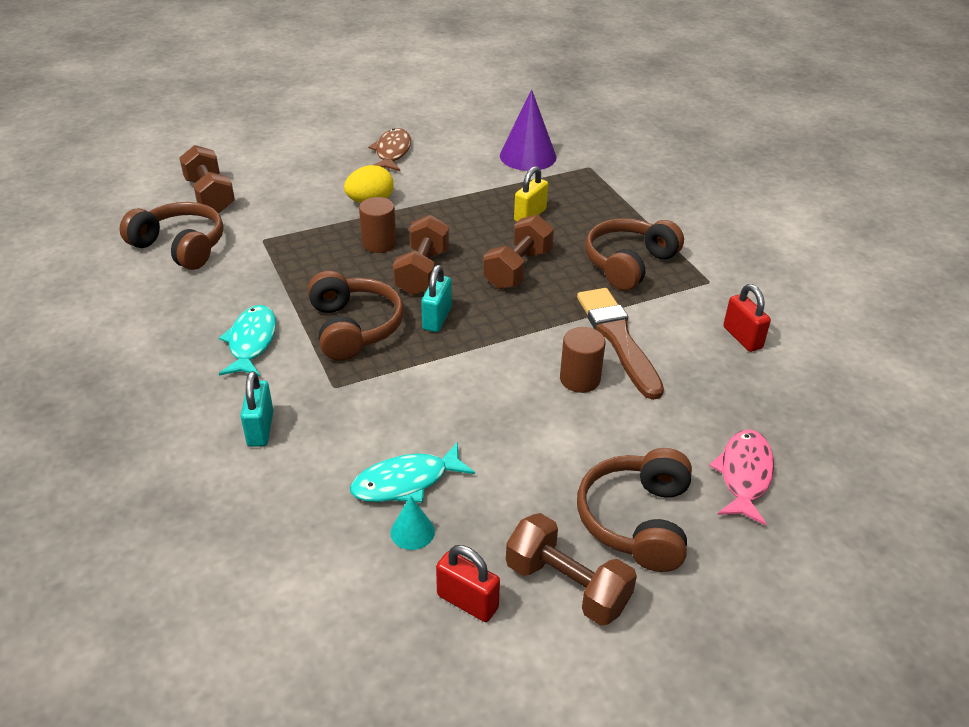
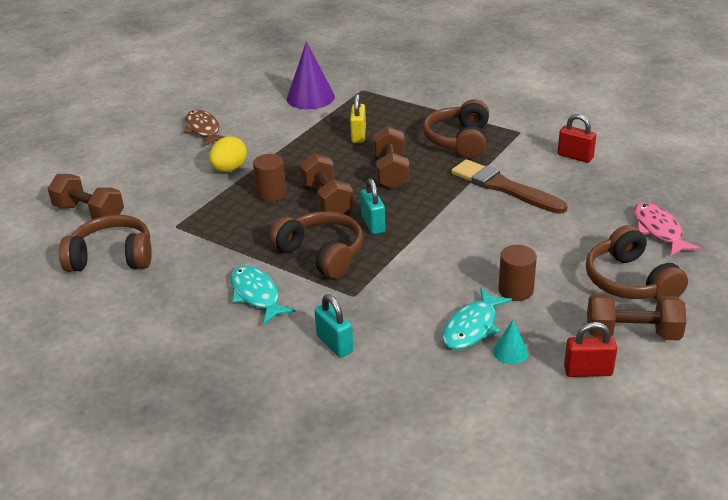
camera: 30 degrees left, 5 degrees down
brown cylinder [560,327,605,393] -> brown cylinder moved to [498,245,537,301]

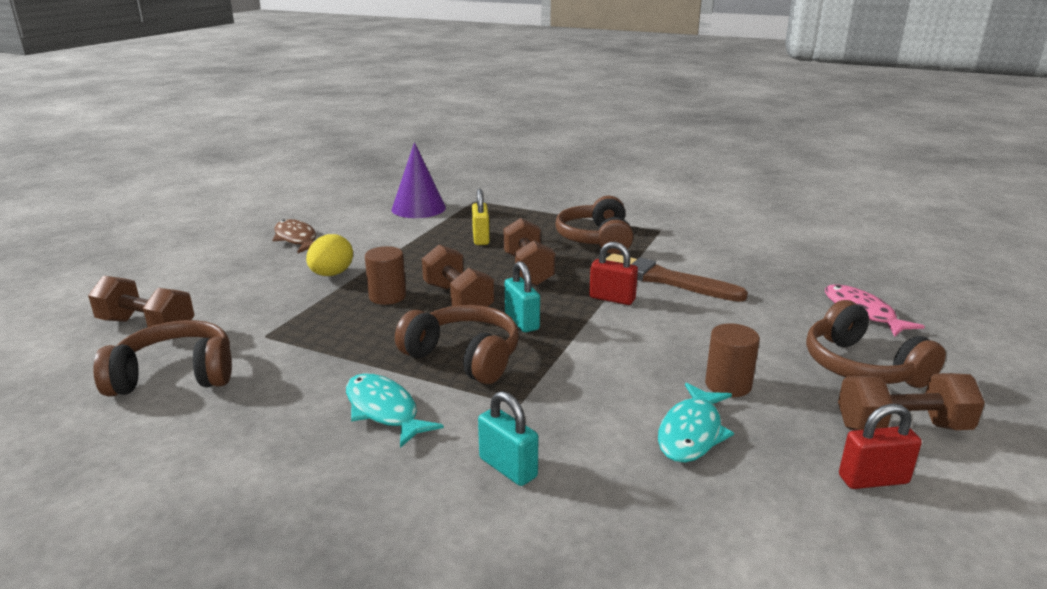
camera: 10 degrees left, 10 degrees down
turquoise cone [493,320,528,364] -> none
red padlock [557,114,596,163] -> red padlock moved to [589,242,638,305]

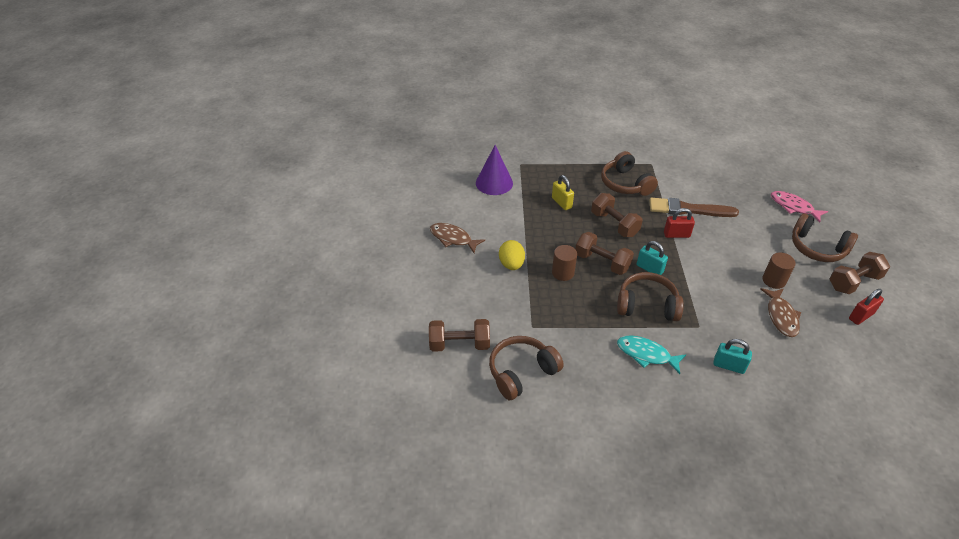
camera: 25 degrees left, 20 degrees up
turquoise fish [658,383,734,463] -> brown fish [761,288,801,337]

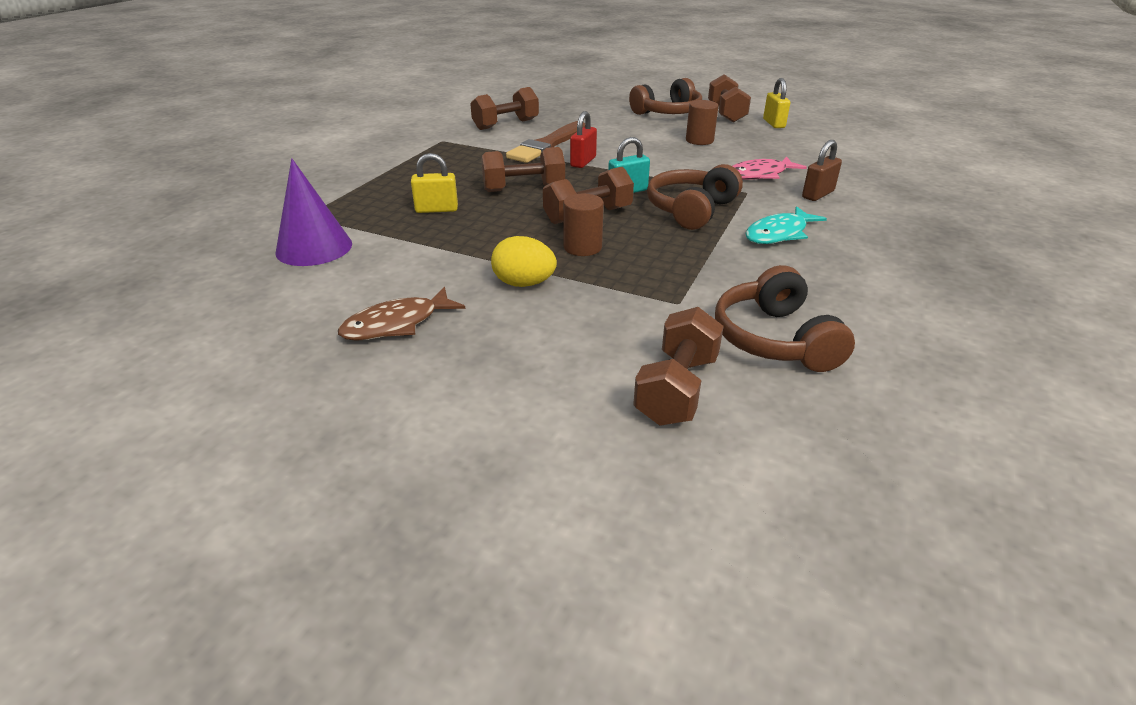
camera: 65 degrees left, 10 degrees down
brown headphones [601,151,658,196] -> none
turquoise padlock [713,339,752,374] -> brown padlock [802,140,842,201]
brown fish [761,288,801,337] -> none
pink fish [771,191,828,223] -> pink fish moved to [733,157,807,180]
red padlock [849,289,884,325] -> yellow padlock [763,78,790,128]
none -> brown dumbbell [470,87,539,130]

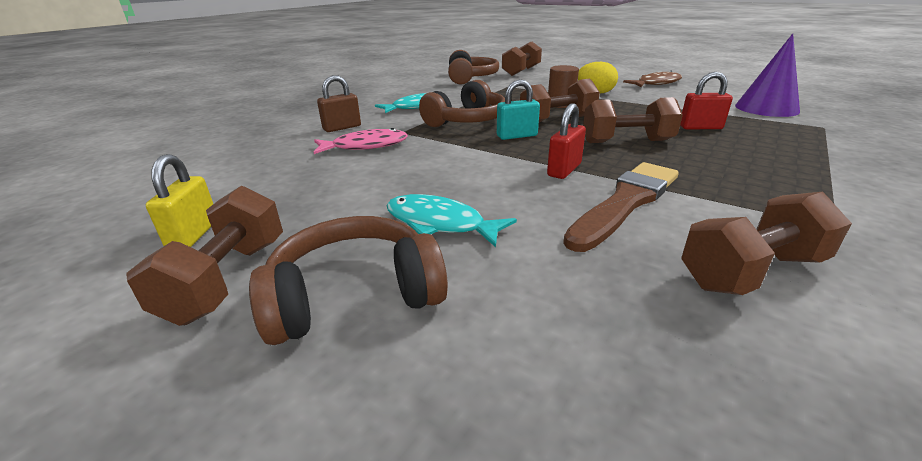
camera: 170 degrees left, 5 degrees down
yellow padlock [411,153,458,213] -> red padlock [680,72,733,129]
brown cylinder [686,100,719,145] -> none
none -> turquoise fish [386,194,517,247]

